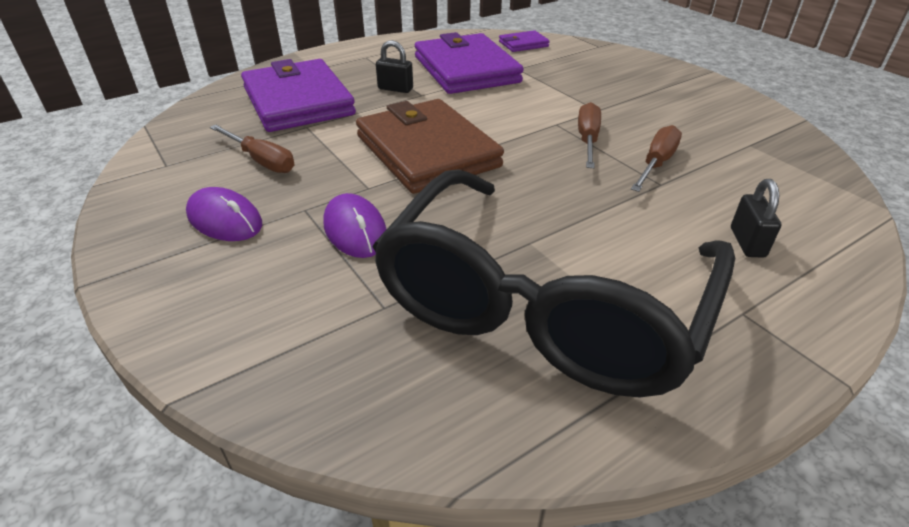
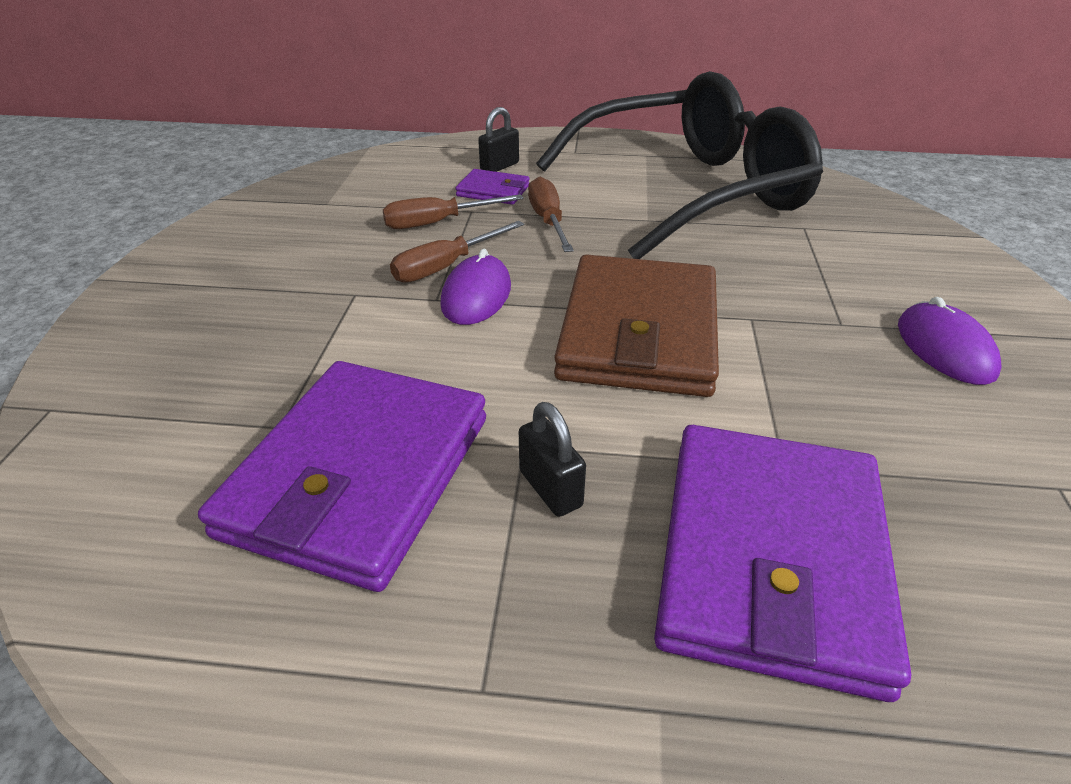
camera: 140 degrees left, 0 degrees up
brown screwdriver [210,125,294,173] -> brown screwdriver moved to [528,177,574,252]
purple mouse [323,193,386,258] -> purple mouse moved to [440,249,511,325]
purple wallet [499,30,550,52] -> purple wallet moved to [455,169,530,205]

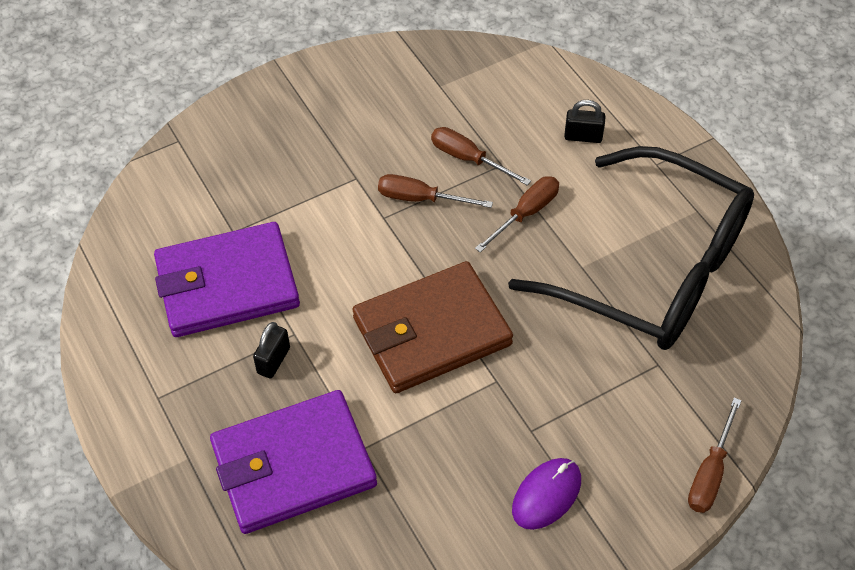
camera: 55 degrees right, 15 degrees up
purple mouse [440,249,511,325] -> none
purple wallet [455,169,530,205] -> none
none -> brown screwdriver [688,398,742,513]

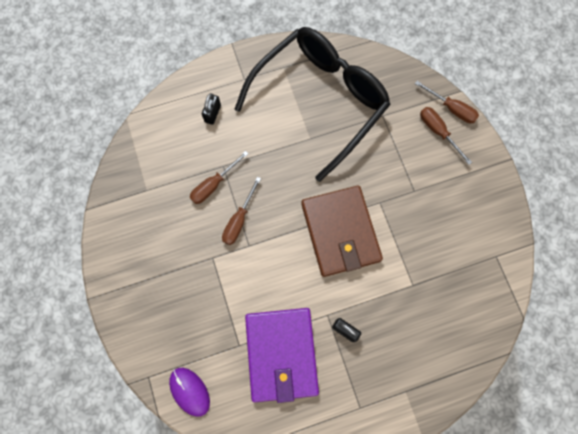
camera: 80 degrees left, 20 degrees up
purple wallet [210,390,377,534] -> none
brown screwdriver [475,176,559,252] -> brown screwdriver moved to [420,107,472,165]
purple mouse [512,458,581,530] -> purple mouse moved to [169,368,210,417]

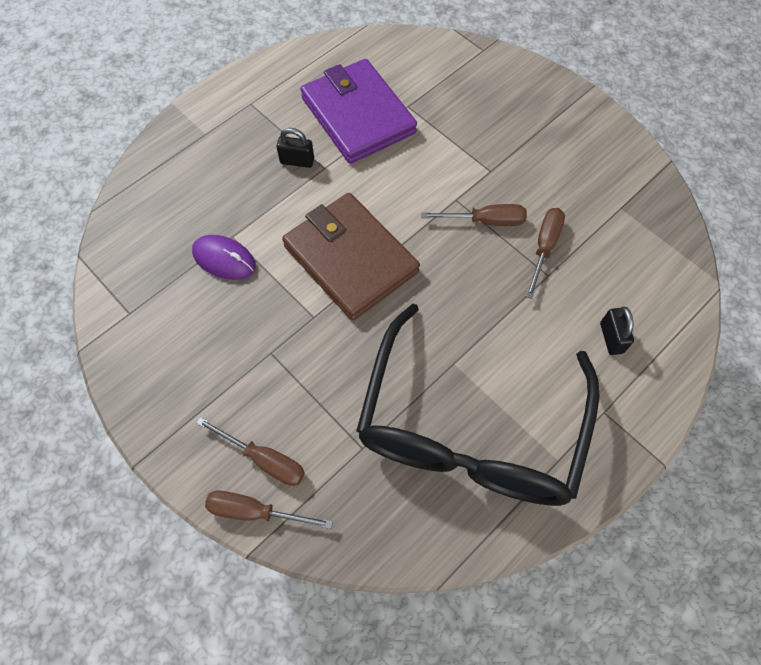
camera: 155 degrees right, 10 degrees down
purple mouse [169,368,210,417] -> purple mouse moved to [192,235,256,280]
brown screwdriver [222,177,261,245] -> brown screwdriver turned 90 degrees clockwise [421,204,527,226]

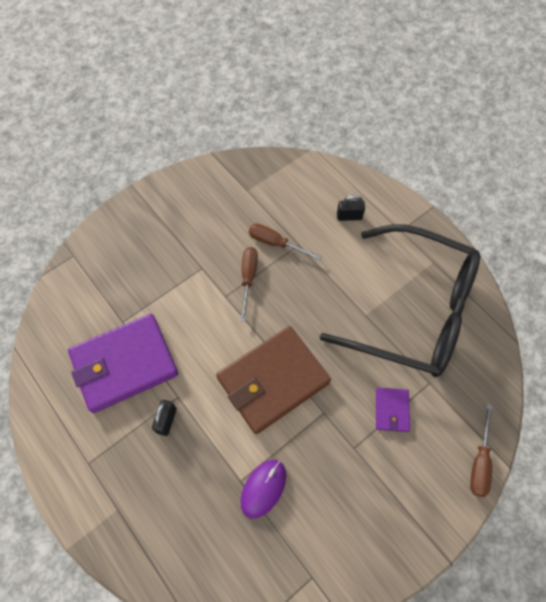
camera: 85 degrees left, 0 degrees up
brown screwdriver [196,417,305,486] -> none
none -> purple wallet [376,388,410,432]

